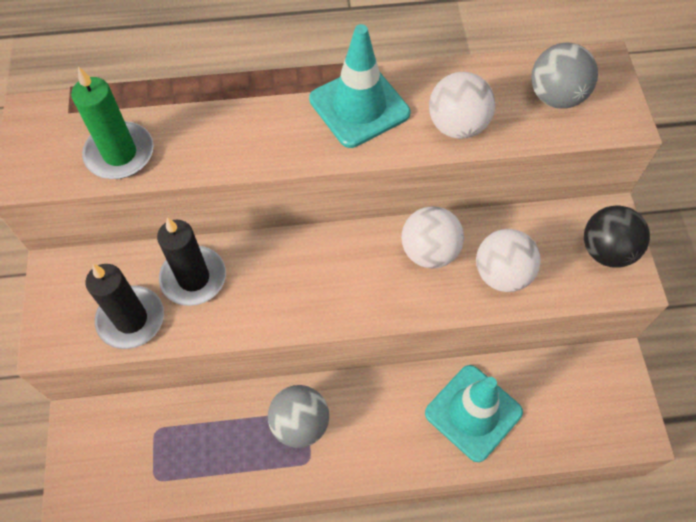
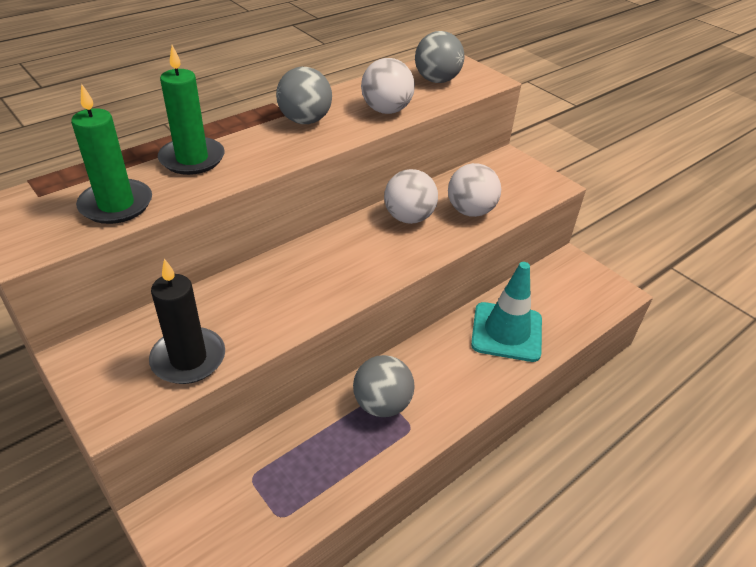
camera: 35 degrees left, 20 degrees down
black candle [157,217,226,306] -> none
turquoise traffic cone [309,24,410,148] -> grey ball [276,67,332,124]
black ball [584,205,650,268] -> none
none -> green candle [158,45,224,175]

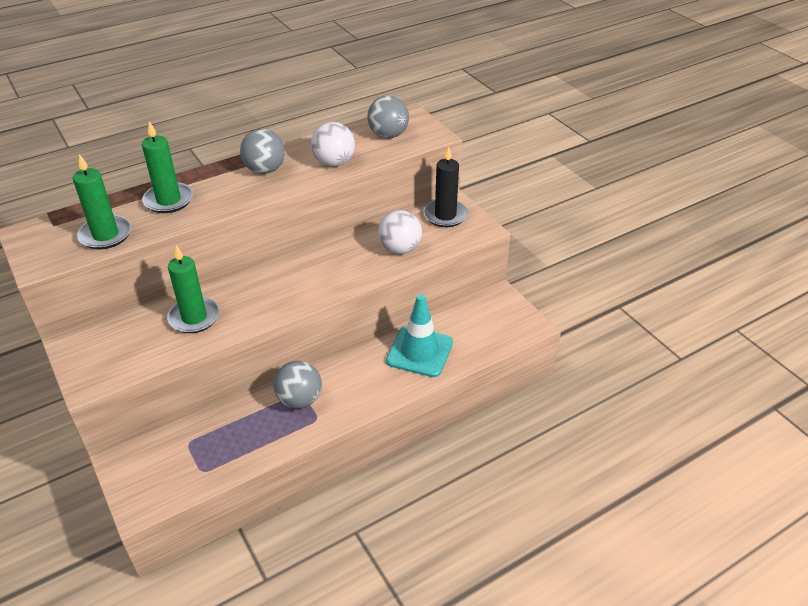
camera: 10 degrees right, 0 degrees up
black candle [149,259,225,384] -> black candle moved to [423,146,468,227]
white ball [384,169,438,224] -> none
none -> green candle [167,245,220,333]

